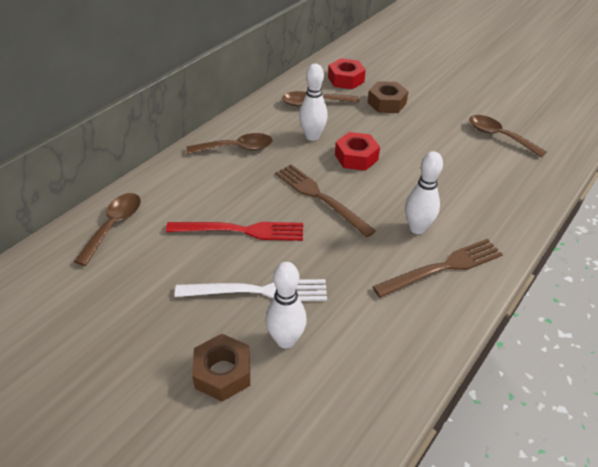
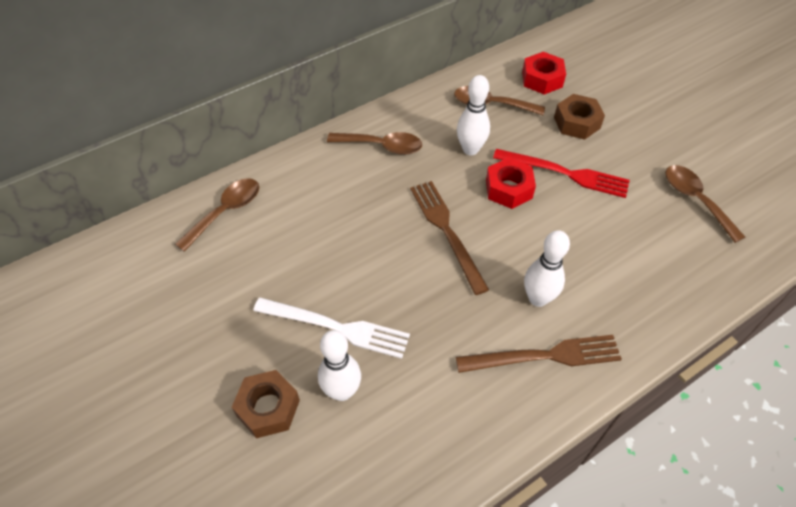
camera: 20 degrees right, 10 degrees up
red fork [166,222,303,241] -> red fork moved to [493,149,630,198]

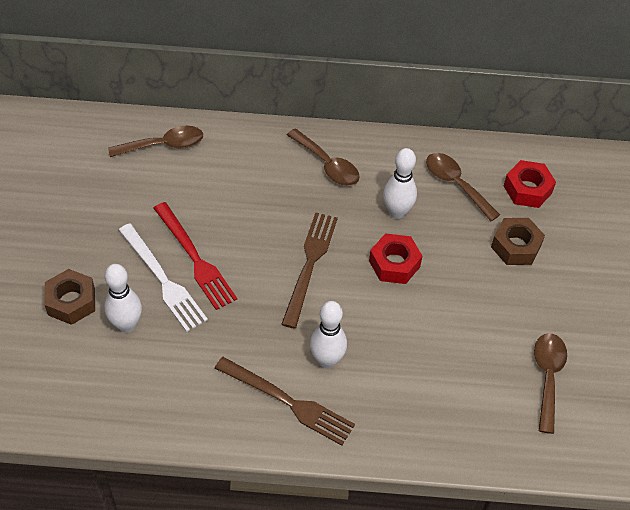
camera: 35 degrees right, 0 degrees up
red fork [493,149,630,198] -> red fork moved to [154,202,237,310]

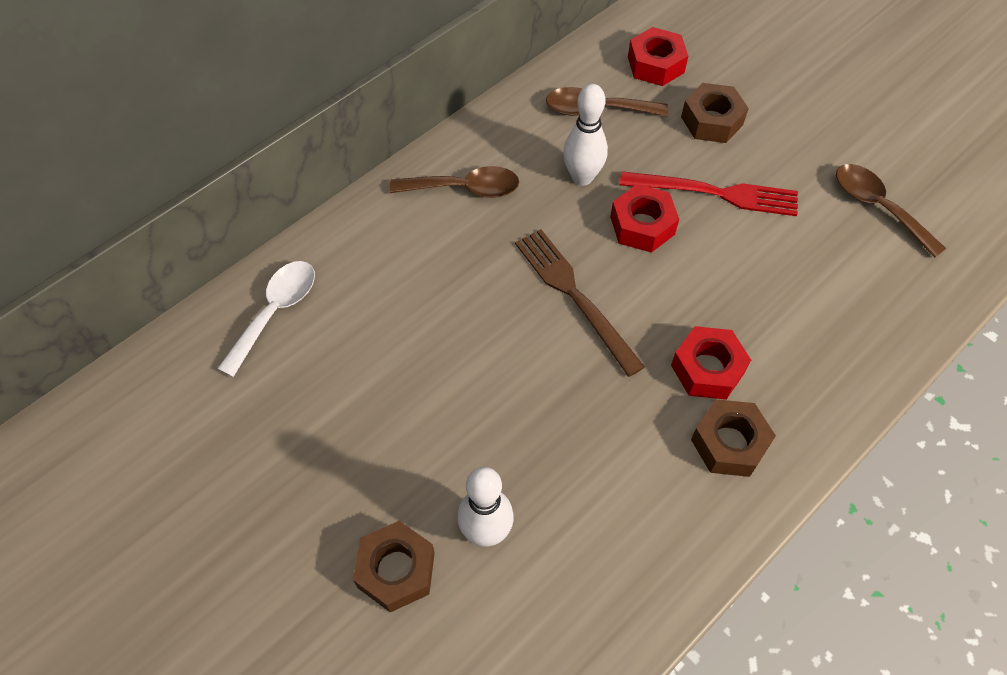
camera: 45 degrees left, 5 degrees up
brown spoon [108,126,203,157] -> white spoon [217,261,315,377]
white fork [119,223,208,332] -> none
red fork [154,202,237,310] -> red fork moved to [620,171,798,216]
brown fork [215,357,355,446] -> brown nut [691,399,776,477]
white bowling pin [310,301,347,368] -> red nut [671,326,751,400]

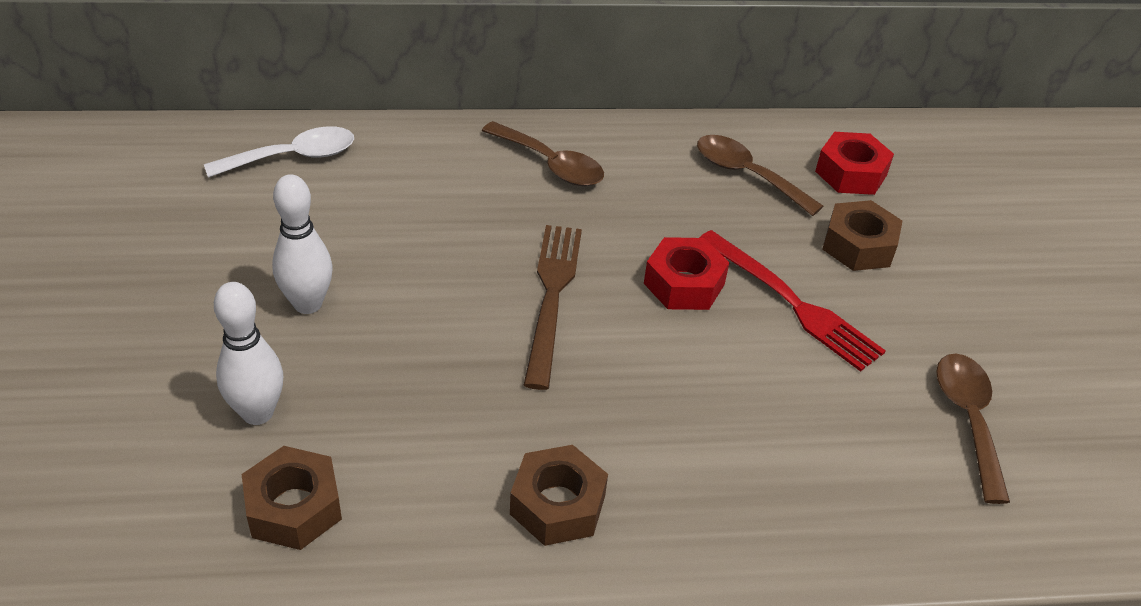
camera: 35 degrees right, 15 degrees down
brown nut [353,521,435,612] -> brown nut moved to [242,446,342,550]
white bowling pin [563,84,608,186] -> white bowling pin moved to [272,174,333,314]
red nut [671,326,751,400] -> none

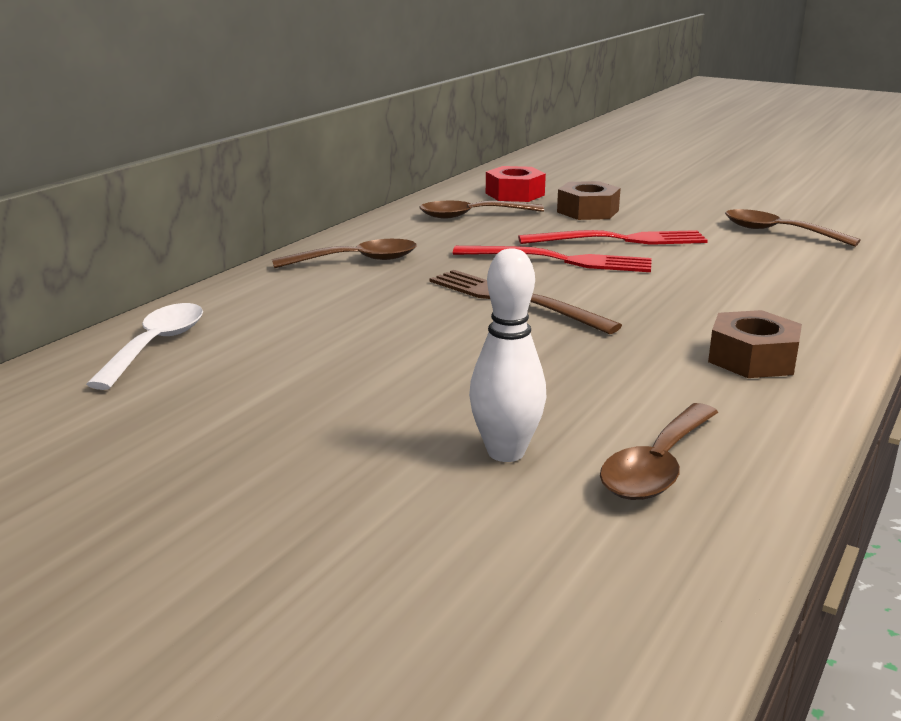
camera: 50 degrees left, 20 degrees down
brown nut [242,446,342,550] -> brown spoon [600,403,718,500]
white bowling pin [272,174,333,314] -> none
red nut [644,237,730,310] -> red fork [453,246,652,272]

